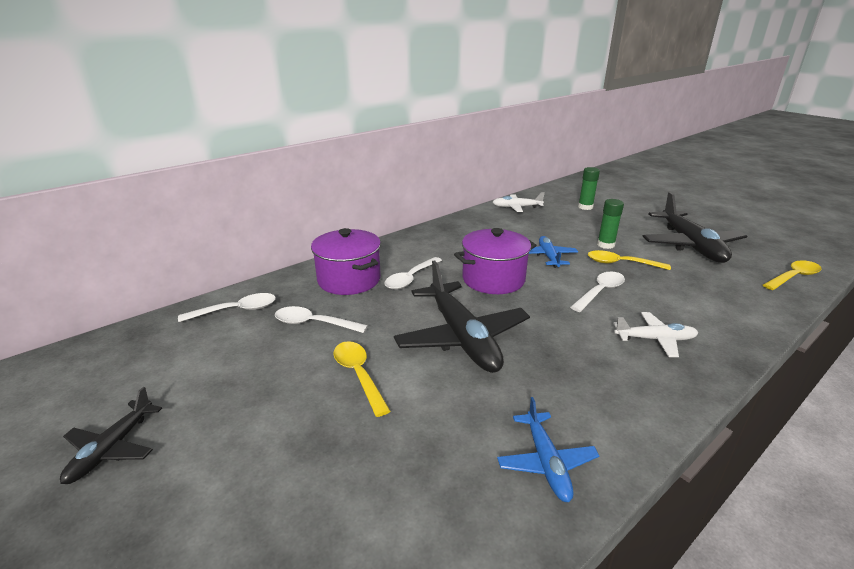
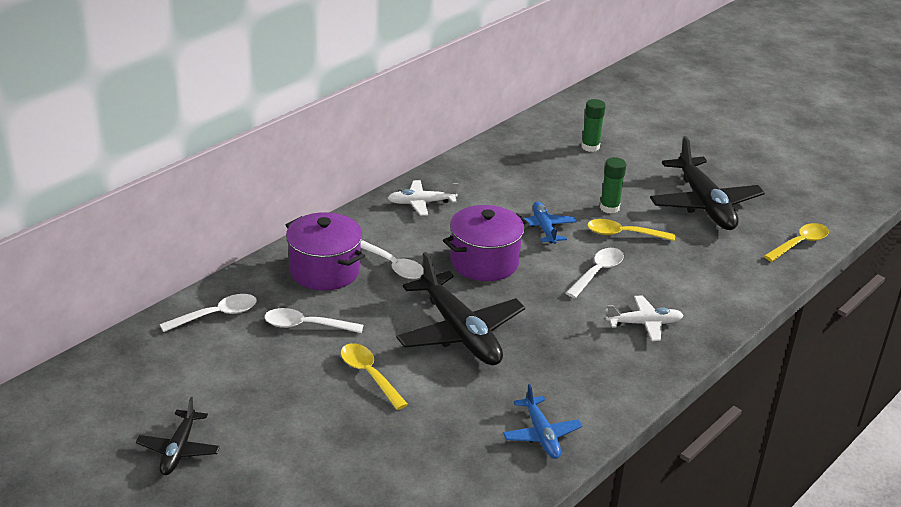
camera: 10 degrees left, 5 degrees up
white spoon [384,257,442,290] -> white spoon turned 75 degrees counterclockwise [360,240,424,279]
white plane [493,192,545,212] -> white plane moved to [388,180,458,216]

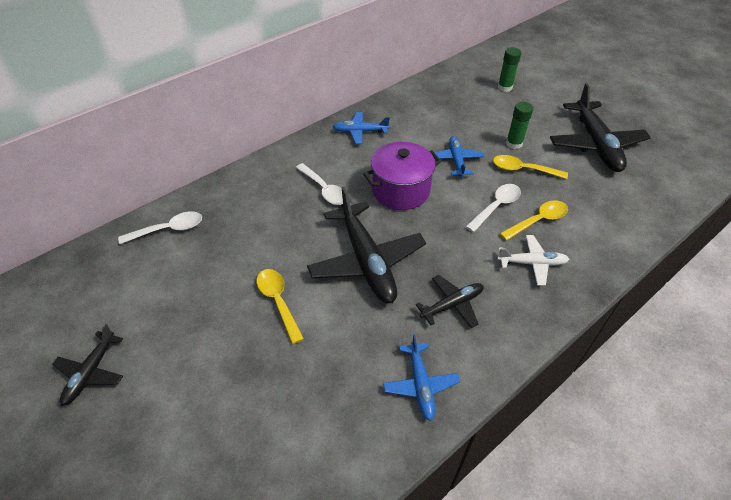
camera: 10 degrees right, 15 degrees up
white spoon [264,308,364,333] -> none
purple pot [286,212,365,291] -> none
white plane [388,180,458,216] -> blue plane [333,112,390,144]
yellow spoon [764,223,829,262] -> yellow spoon moved to [499,200,568,241]
none -> black plane [416,275,483,328]

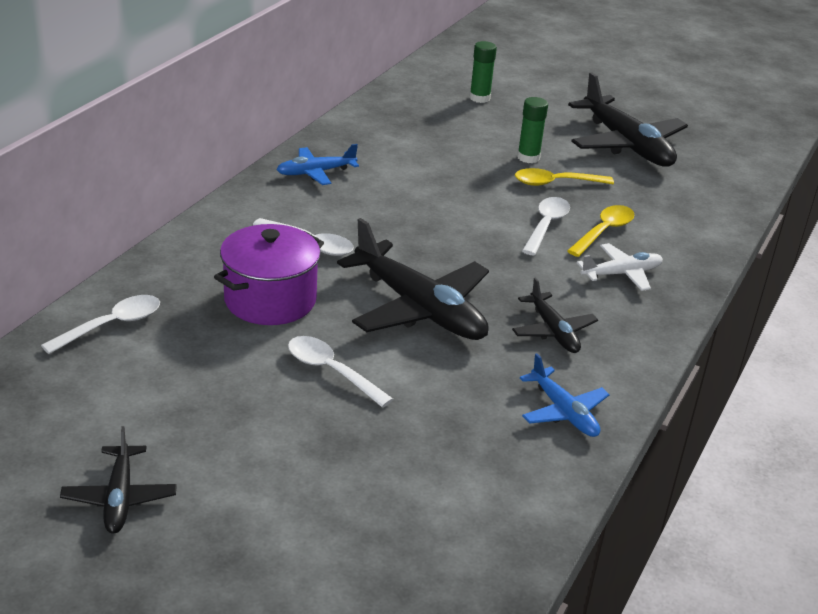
camera: 25 degrees left, 15 degrees down
yellow spoon [257,269,304,344] -> white spoon [288,336,393,408]
purple pot [363,142,441,210] -> purple pot moved to [214,224,324,325]
black plane [416,275,483,328] -> black plane turned 120 degrees clockwise [512,278,598,353]
blue plane [435,136,485,177] -> none

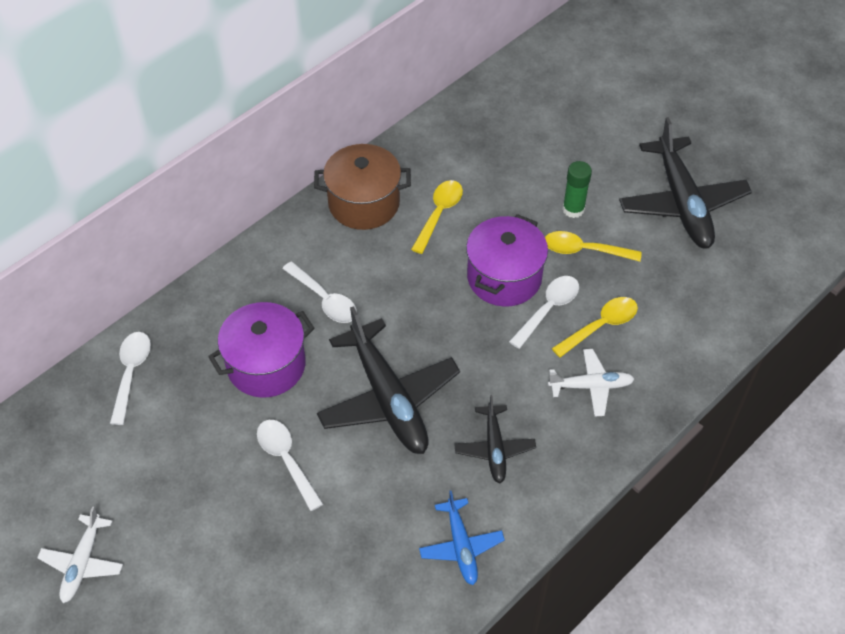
camera: 20 degrees right, 20 degrees up
white spoon [41,295,160,354] -> white spoon turned 60 degrees counterclockwise [110,332,151,425]
black plane [60,426,177,534] -> white plane [37,506,123,603]
blue plane [276,144,359,185] -> brown pot [314,144,411,230]
green glue stick [469,41,497,103] -> none
none -> yellow spoon [411,180,463,254]
none -> purple pot [466,214,548,306]

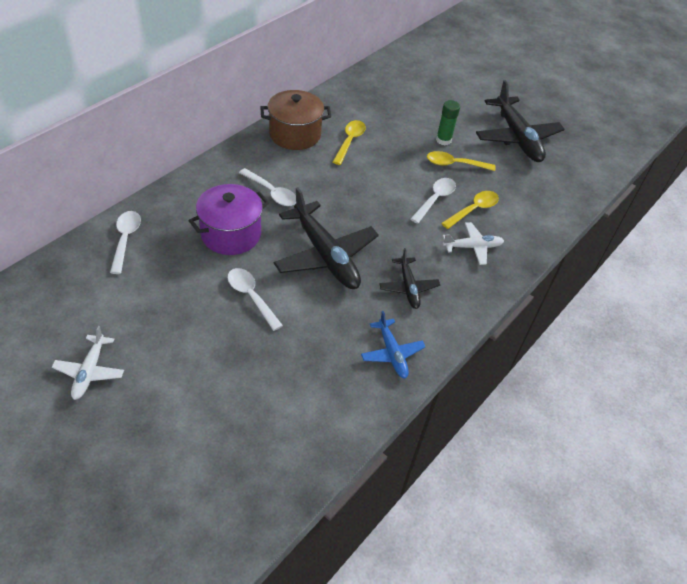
camera: 10 degrees left, 5 degrees down
purple pot [466,214,548,306] -> none

